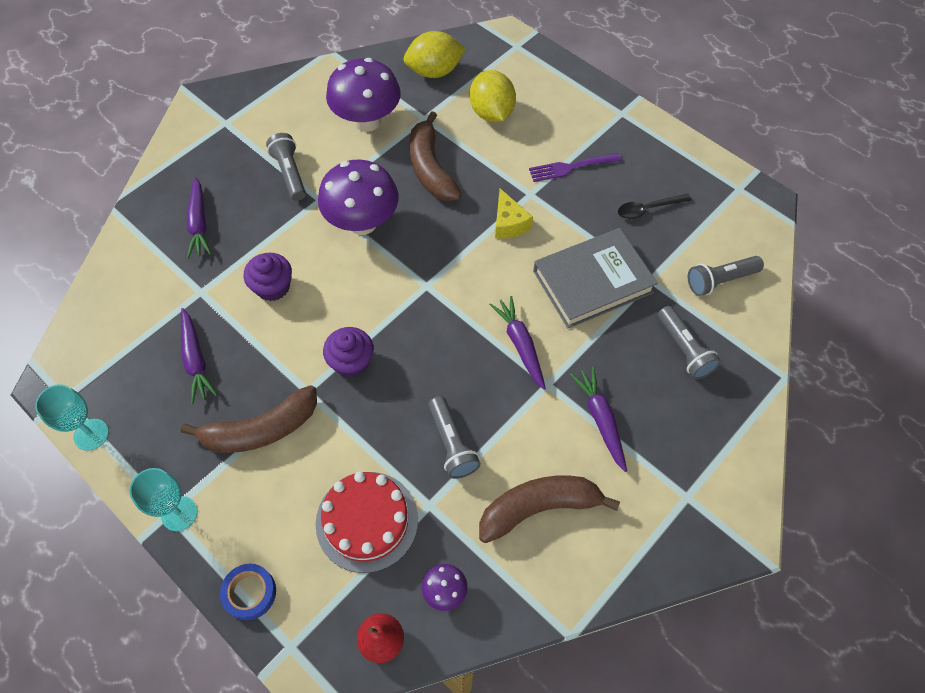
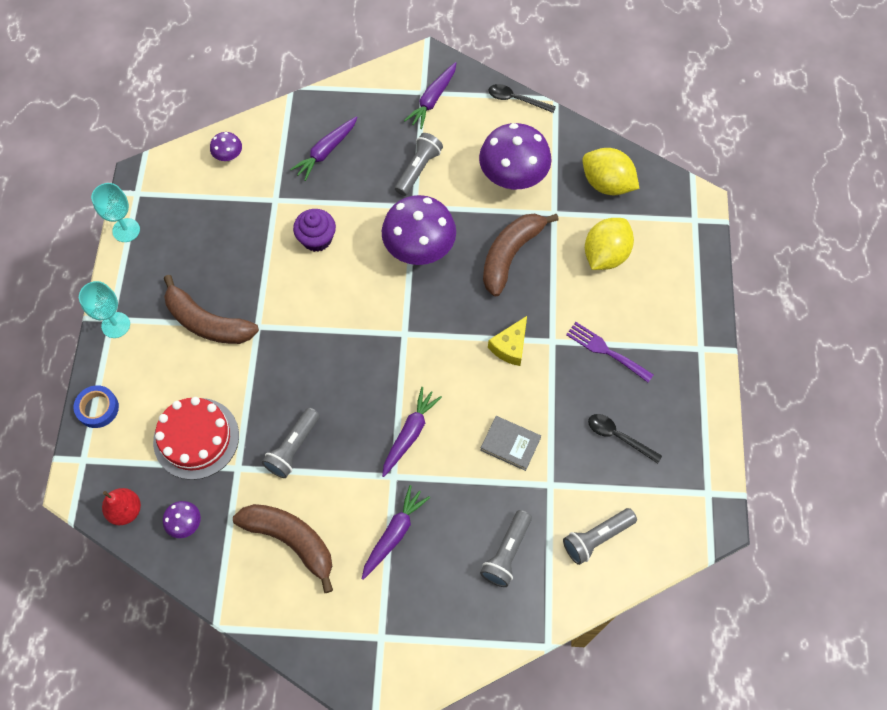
camera: 50 degrees right, 5 degrees up
purple carrot [181,308,217,404] -> purple carrot moved to [404,62,456,129]
purple cupcake [323,327,374,377] -> none
grey book [533,228,658,328] -> grey book [480,416,541,471], size x0.52
grey flashlight [688,256,764,296] -> grey flashlight turned 60 degrees counterclockwise [563,508,637,565]
none -> purple mushroom [210,132,242,162]
none -> black spoon [488,84,556,113]

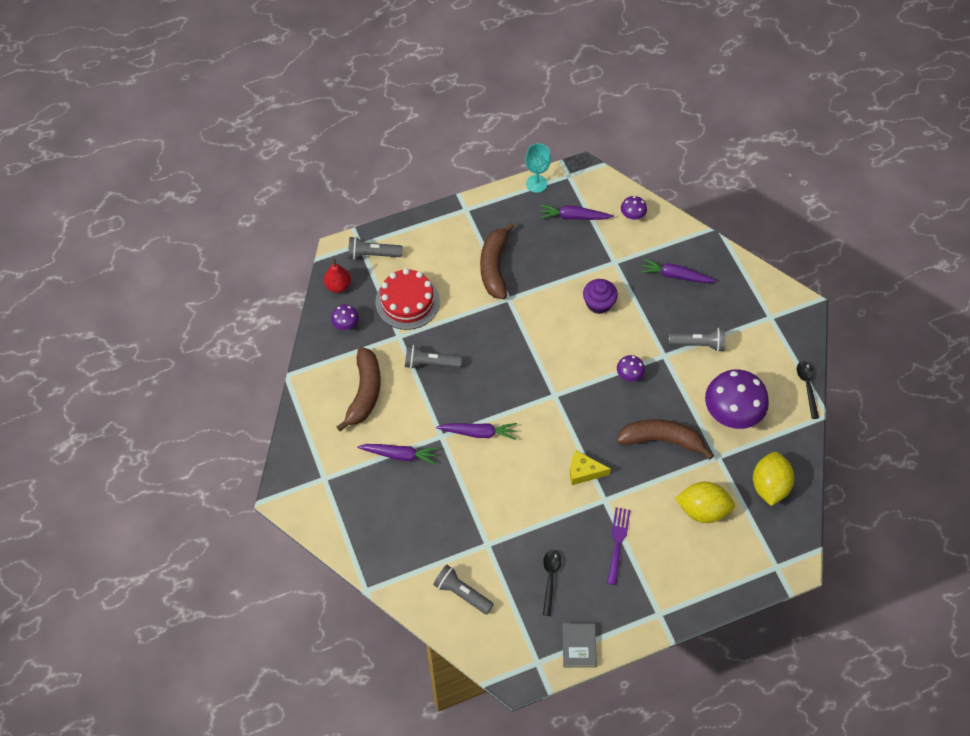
camera: 65 degrees right, 5 degrees down
blue tape [74,385,119,428] -> none
turquoise goblet [79,281,130,338] -> none
purple mushroom [382,195,456,265] -> purple mushroom [617,355,645,381], size x0.46
purple carrot [404,62,456,129] -> purple carrot moved to [539,204,613,220]
grey book [480,416,541,471] -> grey book moved to [562,623,597,668]
grey flashlight [480,510,532,587] -> grey flashlight moved to [348,237,403,260]

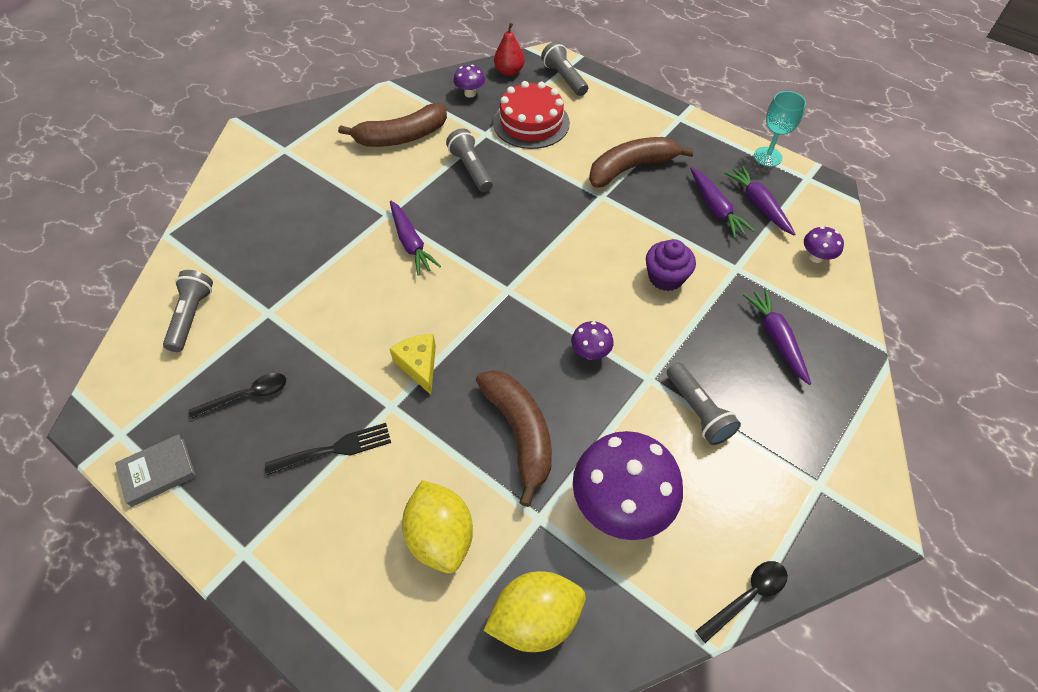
camera: 60 degrees right, 5 degrees down
purple carrot [357,444,439,465] -> purple carrot moved to [690,167,755,238]
purple fork [607,507,630,585] -> black fork [265,423,391,475]

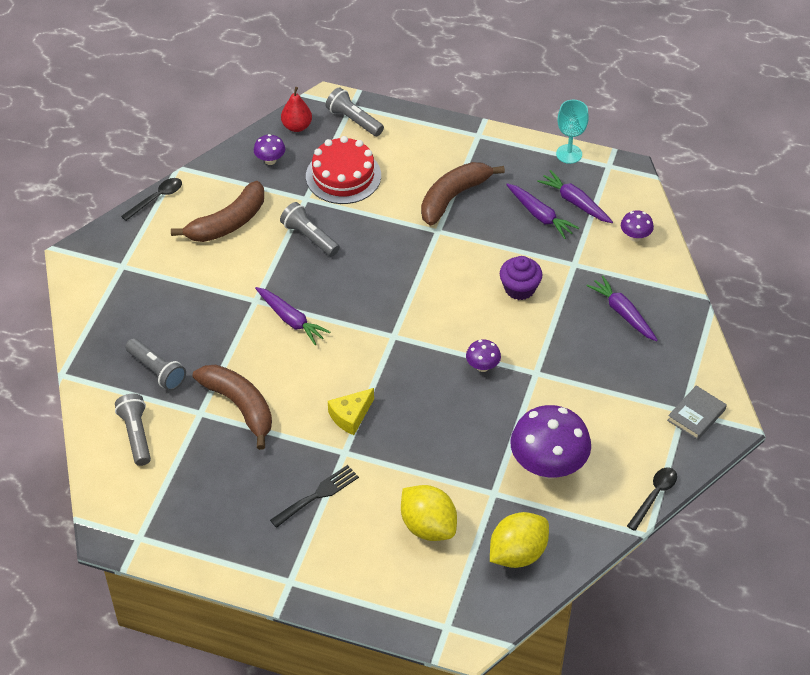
camera: 20 degrees left, 5 degrees down
grey book [115,434,196,507] -> grey book moved to [667,385,727,440]
black spoon [189,373,286,419] -> black spoon moved to [121,178,182,221]
yellow cheese [390,334,436,395] -> yellow cheese turned 90 degrees counterclockwise [328,388,374,435]
brown banana [476,370,552,507] -> brown banana moved to [193,365,272,450]
grey flashlight [667,362,741,445] -> grey flashlight moved to [125,338,186,391]

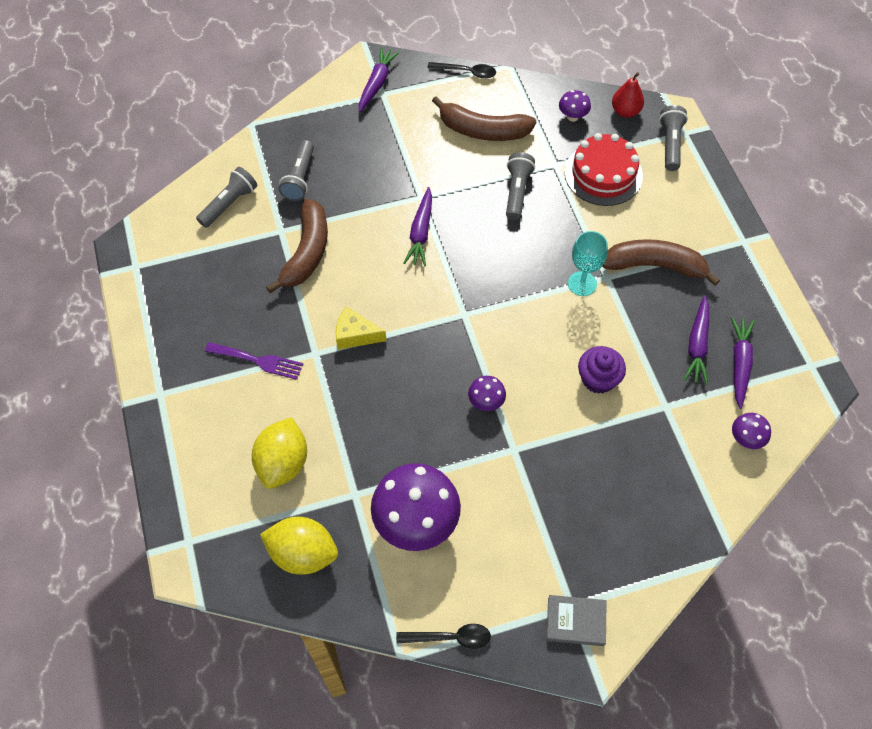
camera: 55 degrees right, 10 degrees up
black fork [270,465,359,528] -> purple fork [205,342,303,380]
turquoise goblet [556,100,589,164] -> turquoise goblet moved to [568,231,608,296]
purple carrot [587,275,658,341] -> purple carrot moved to [359,47,400,112]

